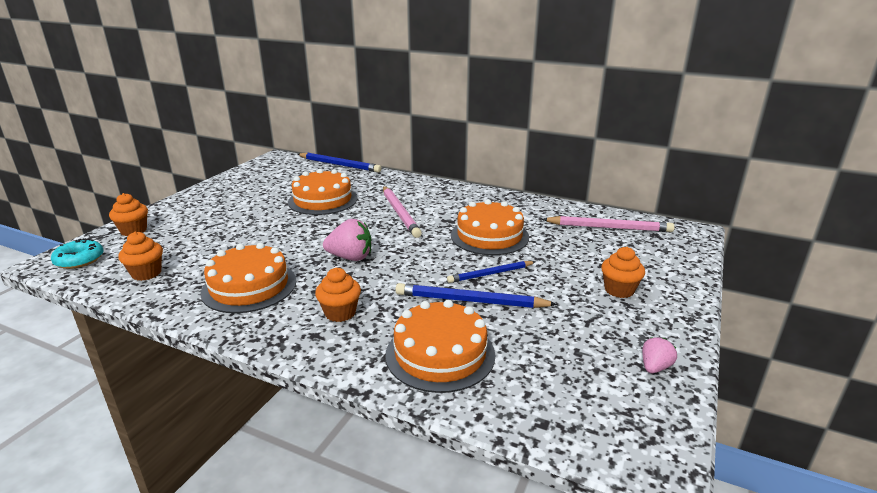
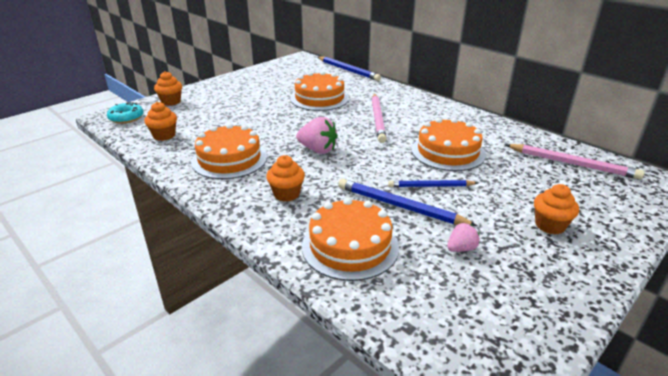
camera: 20 degrees right, 5 degrees up
pink strawberry [642,337,677,373] -> pink strawberry moved to [447,223,480,252]

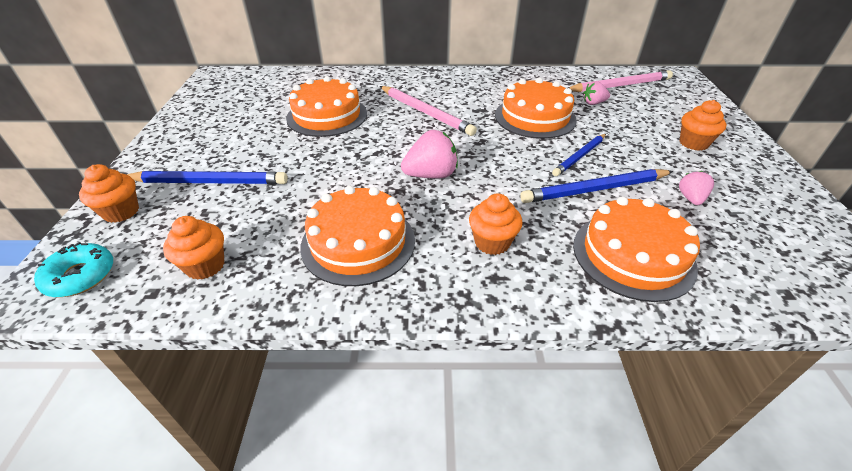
camera: 45 degrees left, 10 degrees up
blue pencil [318,56,381,81] -> blue pencil moved to [127,171,288,184]
none -> pink strawberry [584,81,610,105]

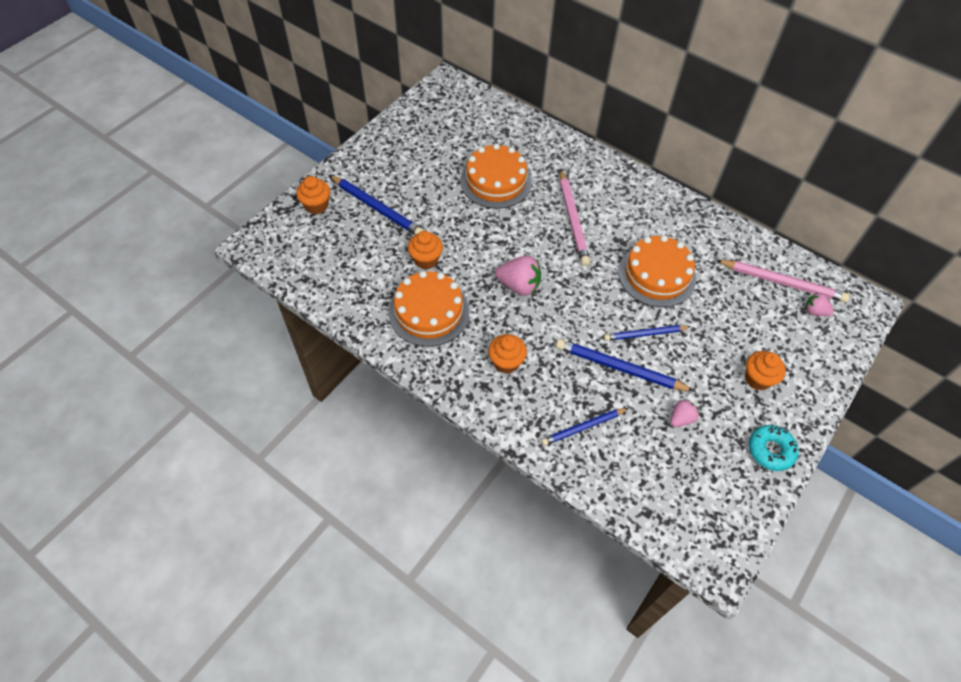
camera: 35 degrees right, 15 degrees up
turquoise donut [34,242,113,297] -> turquoise donut moved to [749,425,799,471]
orange cupcake [163,216,224,280] -> orange cupcake moved to [408,231,443,269]
orange cake [573,196,700,302] -> blue pencil [541,408,628,446]
pink strawberry [584,81,610,105] -> pink strawberry moved to [805,292,834,316]

